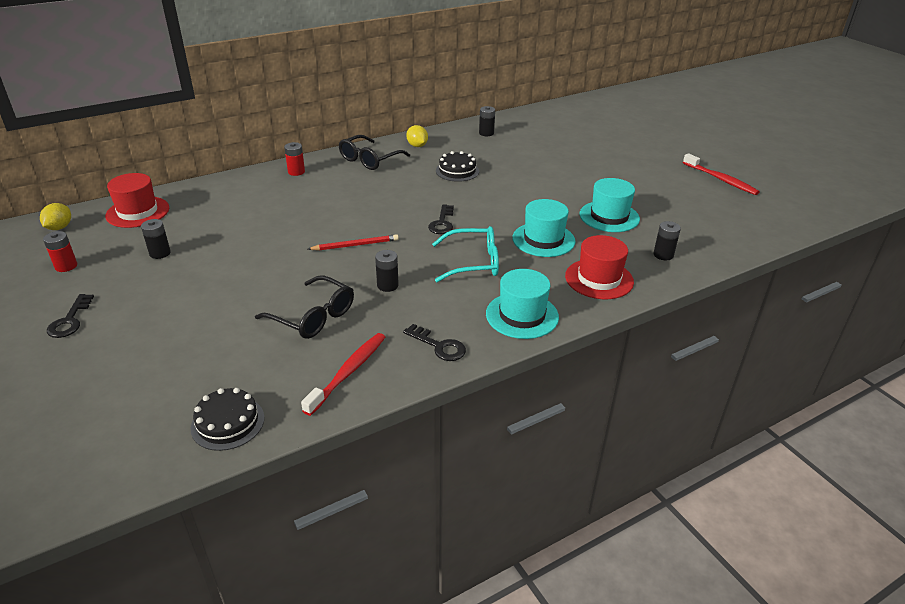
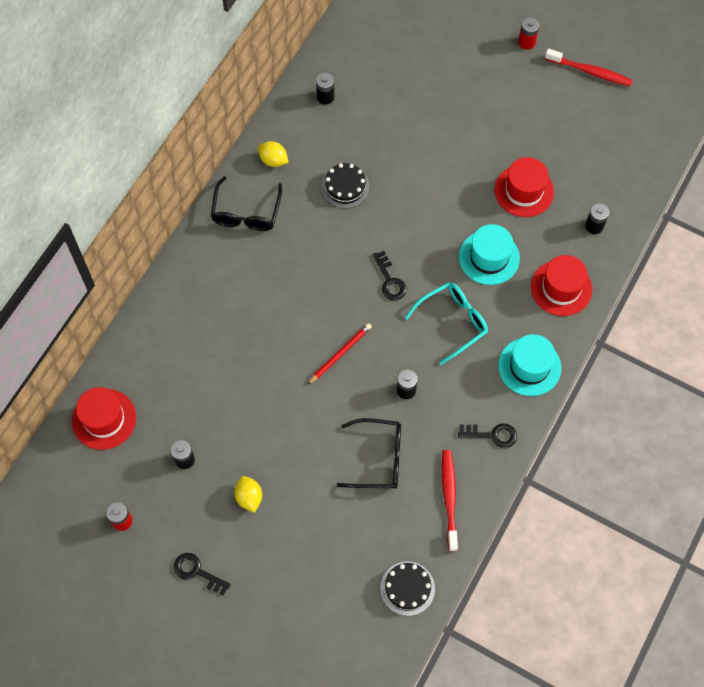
camera: 30 degrees left, 30 degrees up
yellow lemon [40,203,71,230] -> yellow lemon moved to [234,476,262,513]
black key [47,294,94,338] -> black key turned 150 degrees clockwise [174,553,231,596]
red battery [284,142,305,176] -> red battery moved to [518,17,540,50]
turquoise hat [580,178,640,232] -> red hat [495,157,554,217]

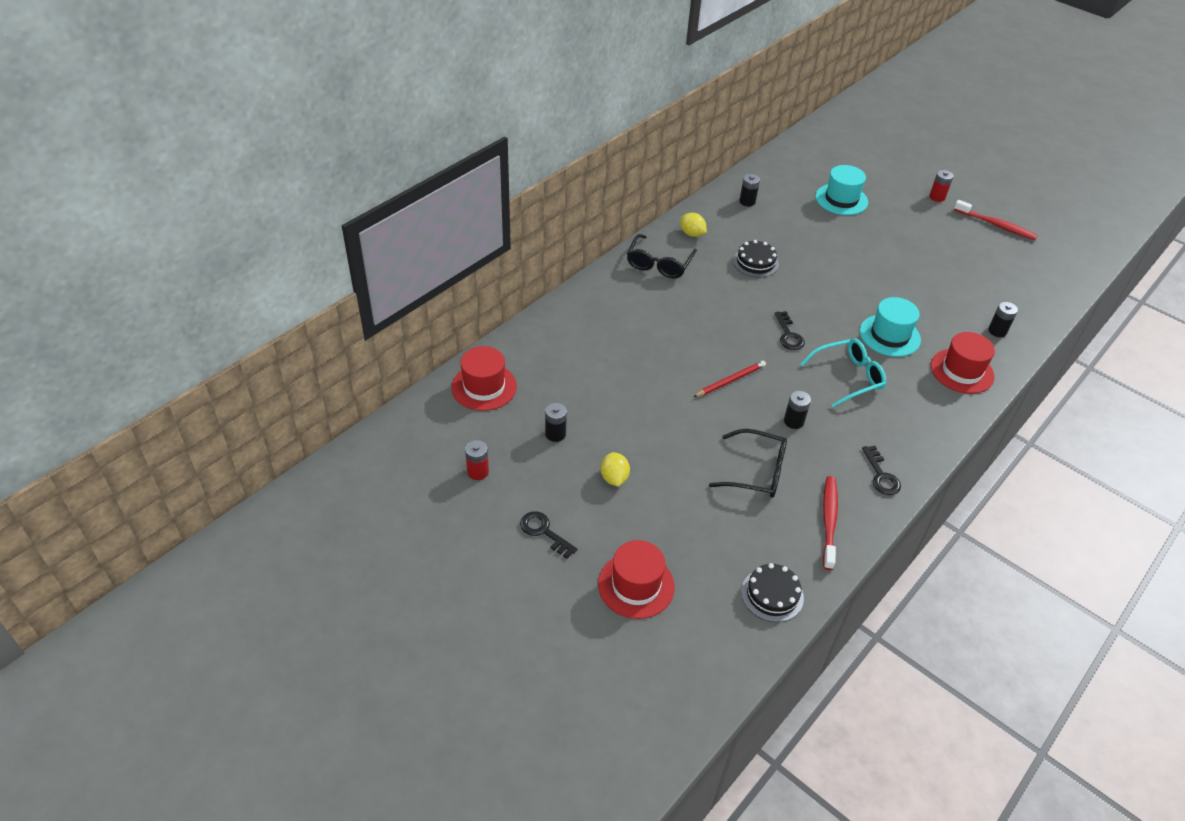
camera: 10 degrees right, 20 degrees down
black key [458,424,517,448] -> black key turned 60 degrees clockwise [862,446,901,495]
red hat [495,157,554,217] -> red hat moved to [598,540,675,619]
turquoise hat [498,334,561,396] -> turquoise hat moved to [816,165,868,215]

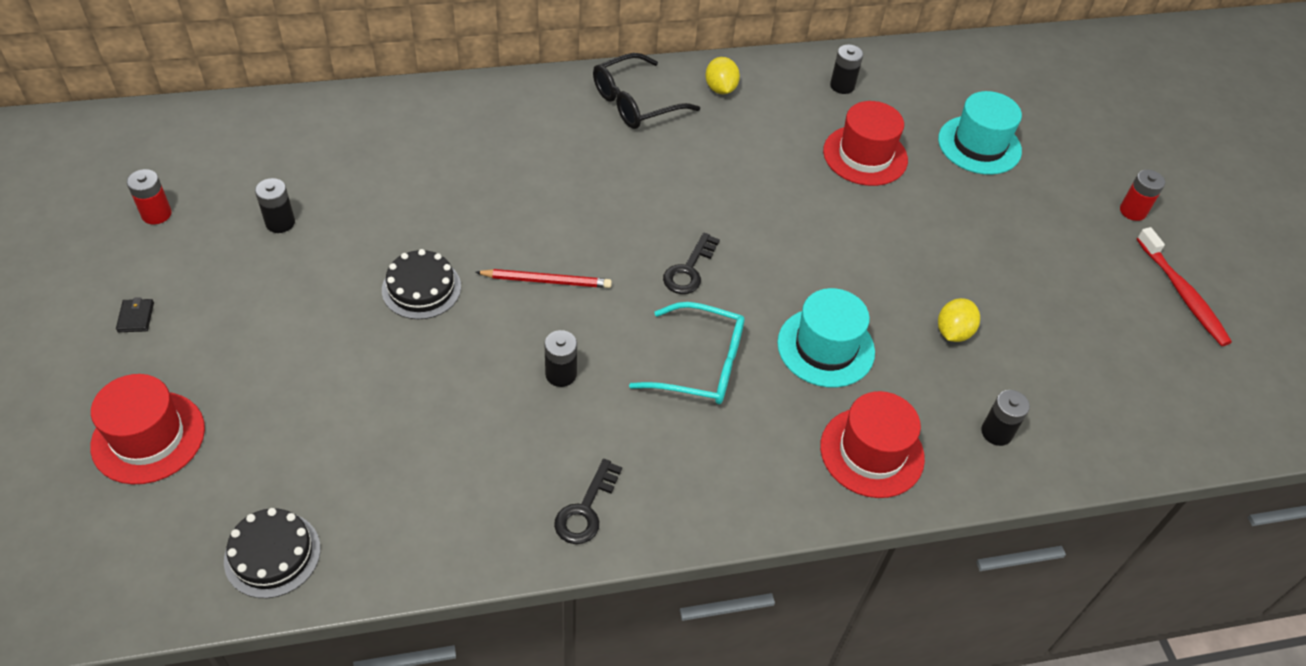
camera: 35 degrees right, 5 degrees up
red hat [451,346,517,411] -> red hat moved to [823,101,908,186]
black key [520,511,578,559] -> black wallet [116,297,154,332]
yellow lemon [601,452,630,486] -> yellow lemon moved to [938,298,980,342]
black glasses [709,429,787,498] -> none
black cake [733,240,779,278] -> black cake moved to [382,249,461,319]
red toothbrush [823,476,838,570] -> none

